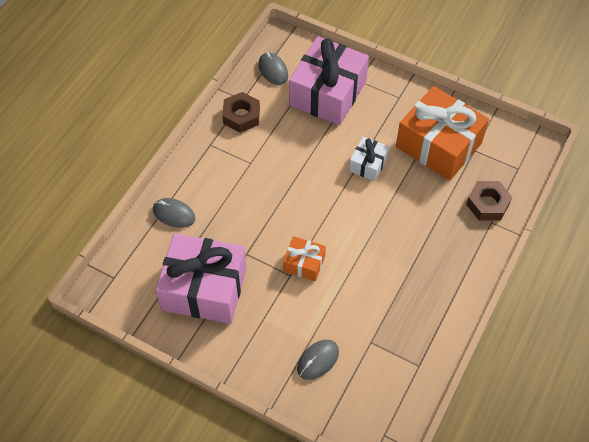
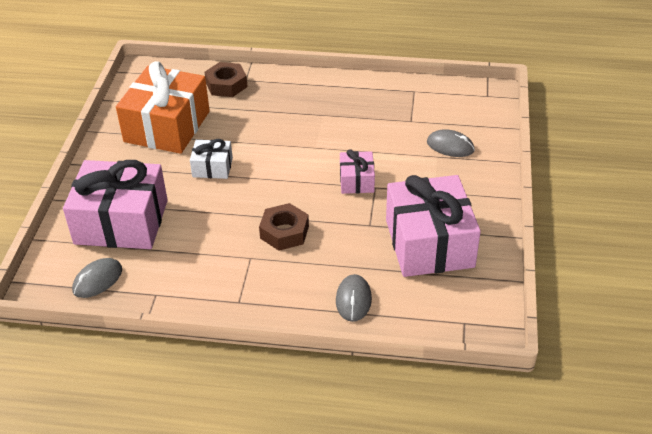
camera: 110 degrees left, 15 degrees down
brown nut [222,92,260,133] -> brown nut moved to [259,203,309,251]
orange gift [283,236,326,281] -> pink gift [340,149,375,194]

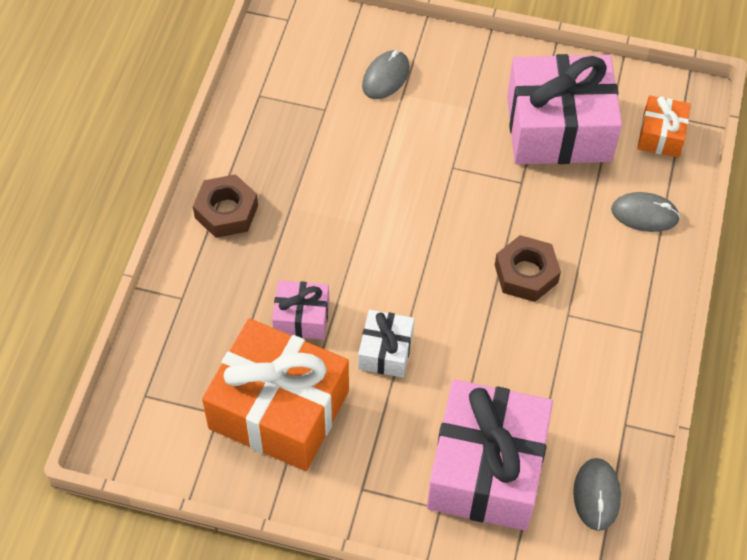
camera: 85 degrees left, 15 degrees up
grey mouse [72,258,122,298] -> grey mouse turned 45 degrees clockwise [573,458,621,531]
brown nut [205,62,248,97] -> brown nut moved to [193,174,258,238]
pink gift [340,149,375,194] -> pink gift moved to [272,280,329,340]
none -> orange gift [637,95,691,158]

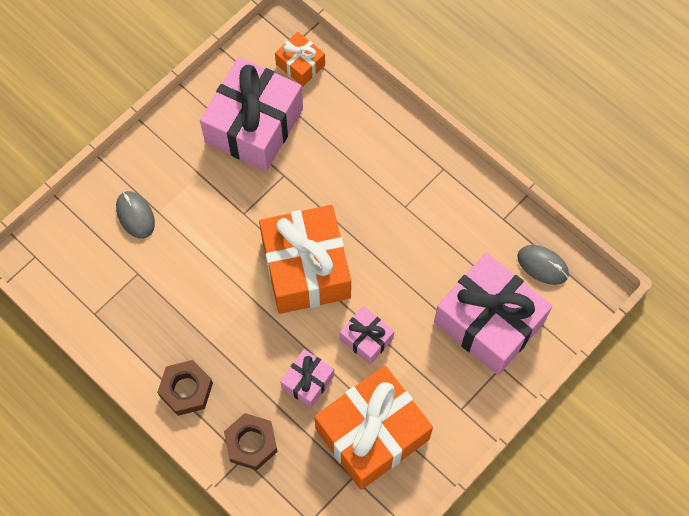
camera: 60 degrees left, 10 degrees up
white gift [358,310,414,378] -> pink gift [340,306,394,365]
brown nut [495,235,561,302] -> brown nut moved to [224,413,278,470]
grey mouse [611,192,680,232] -> none
none -> orange gift [259,205,351,314]

